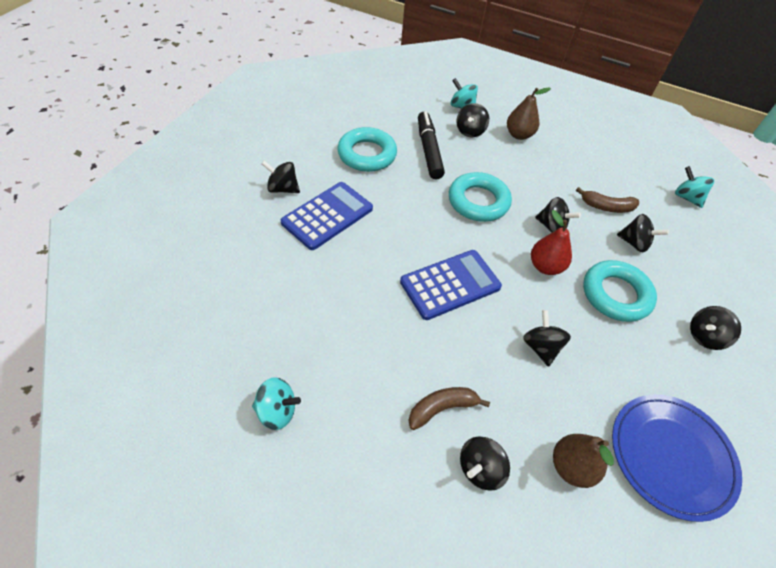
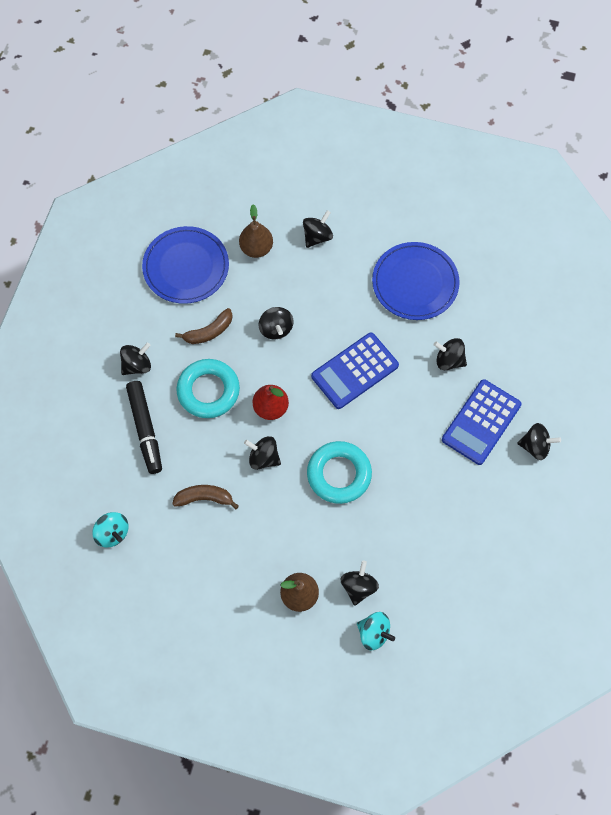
camera: 175 degrees right, 15 degrees up
turquoise spinning top [252,377,301,430] -> none
turquoise ring [337,127,397,172] -> none
brown banana [408,387,490,430] -> brown banana moved to [175,308,233,344]
black marker [418,111,445,179] -> black marker moved to [126,381,162,474]
black spinning top [617,214,669,252] -> black spinning top moved to [434,338,467,370]
none -> blue plate [372,242,460,320]

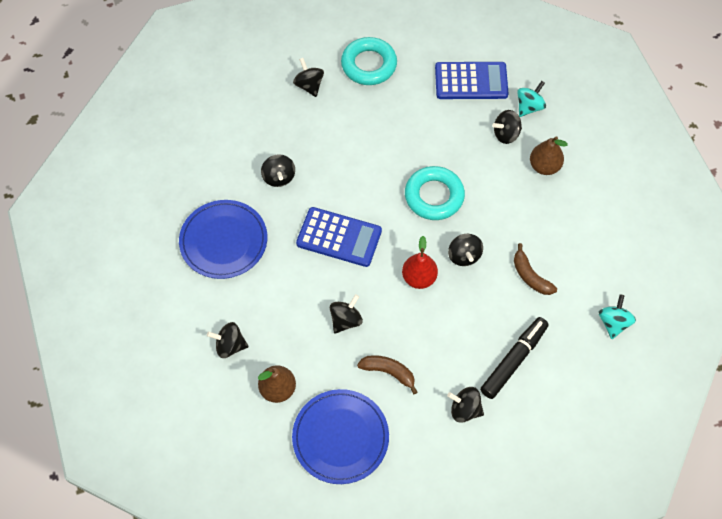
camera: 125 degrees left, 5 degrees down
turquoise ring [176,359,240,418] -> turquoise ring moved to [341,37,397,85]
turquoise spinning top [357,612,395,650] -> turquoise spinning top turned 45 degrees clockwise [517,81,546,117]
blue calculator [442,379,522,465] -> blue calculator moved to [435,62,508,99]

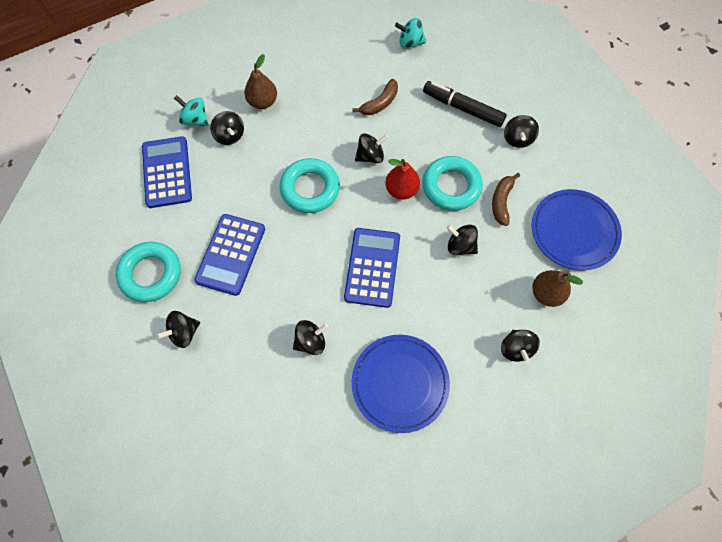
camera: 100 degrees left, 5 degrees up
none -> blue calculator [194,214,265,296]
none -> turquoise ring [423,156,483,211]

